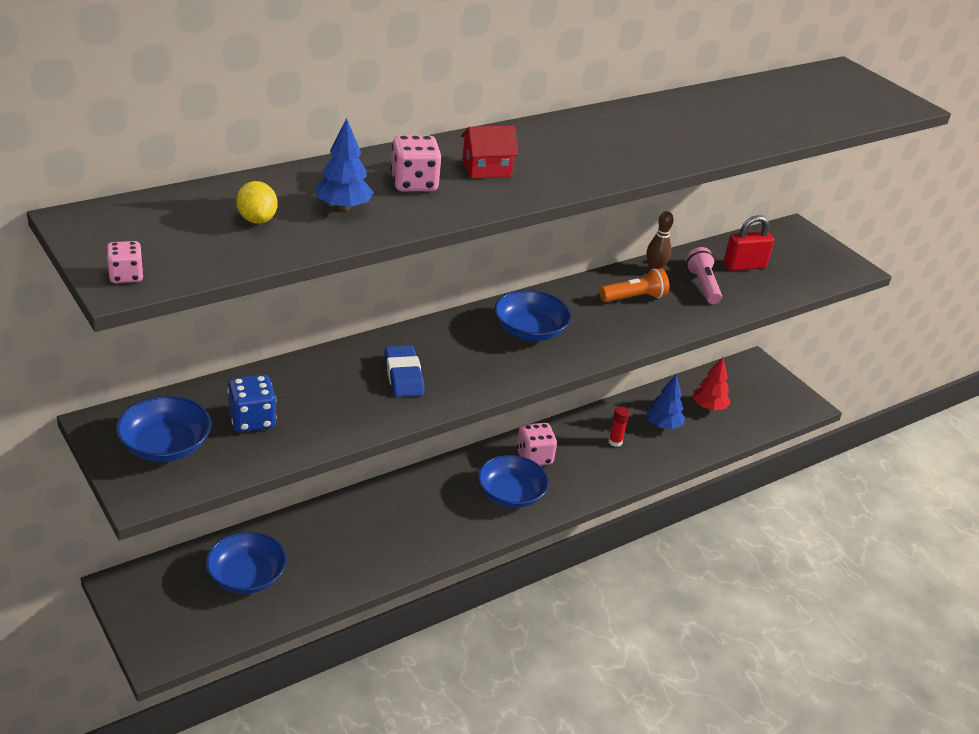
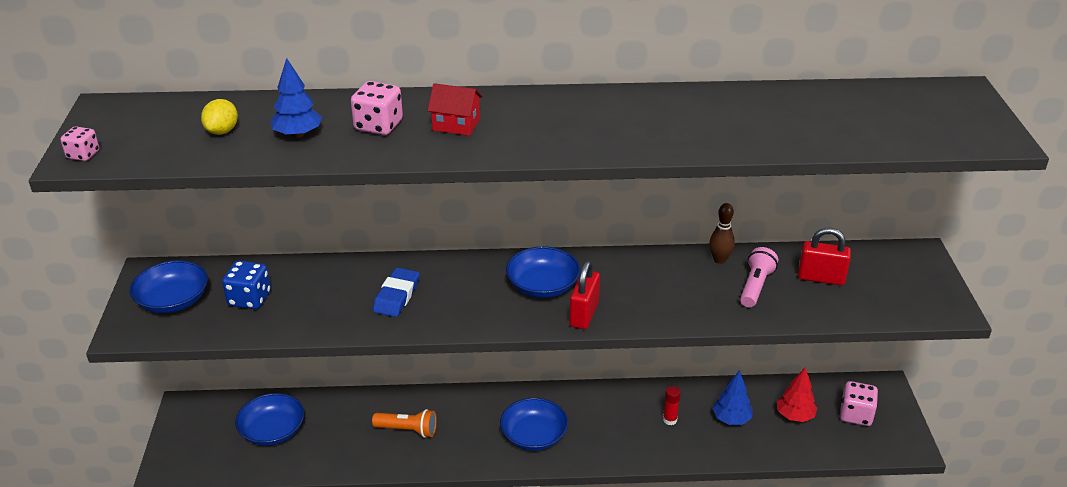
camera: 35 degrees right, 0 degrees up
pink dice [517,423,557,465] -> pink dice moved to [840,381,878,426]
orange flashlight [600,268,669,302] -> orange flashlight moved to [372,409,437,438]
none -> red padlock [569,260,600,329]

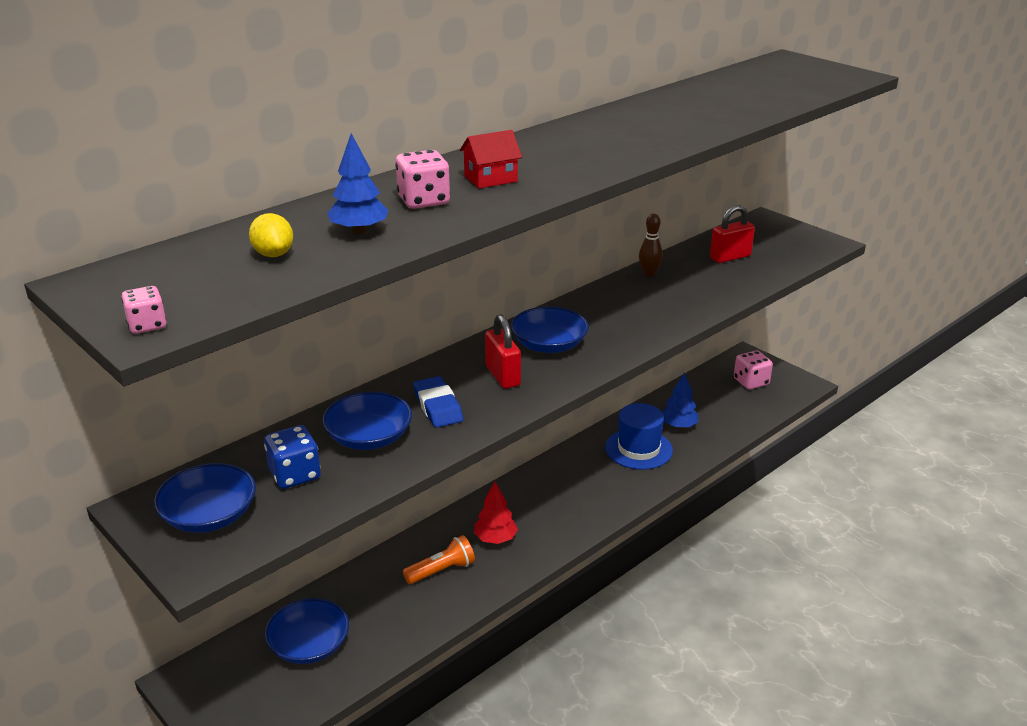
camera: 40 degrees left, 5 degrees down
blue bowl [500,398,568,451] -> blue bowl moved to [322,391,412,450]
red padlock [569,260,600,329] -> red padlock moved to [485,314,521,389]
red glue stick [663,386,681,425] -> blue hat [605,403,673,470]
pink flashlight [740,247,778,307] -> none
red tree [777,368,817,422] -> red tree moved to [474,482,518,544]

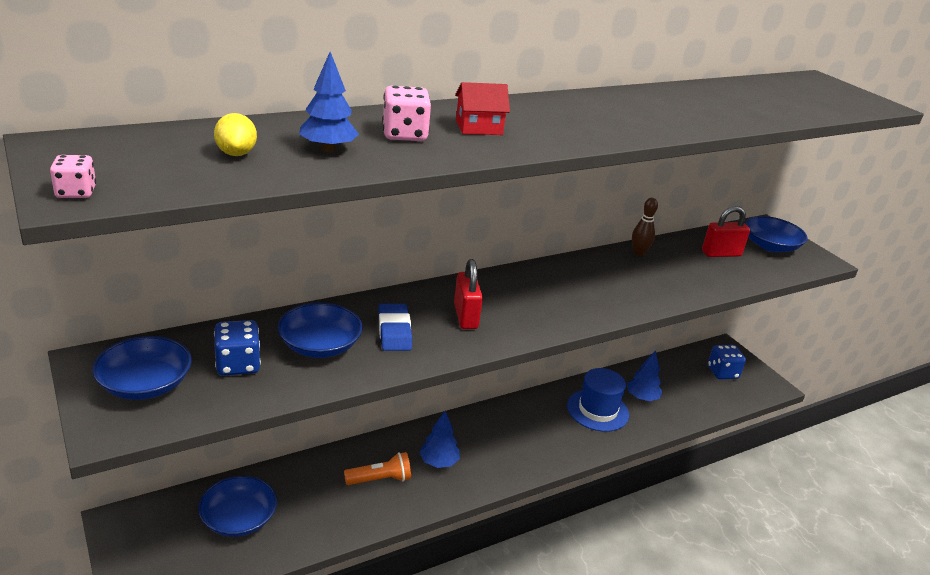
camera: 10 degrees right, 0 degrees up
red tree [474,482,518,544] -> blue tree [419,411,460,468]
blue bowl [511,306,589,353] -> blue bowl moved to [745,216,808,252]
pink dice [734,351,773,389] -> blue dice [708,345,746,379]

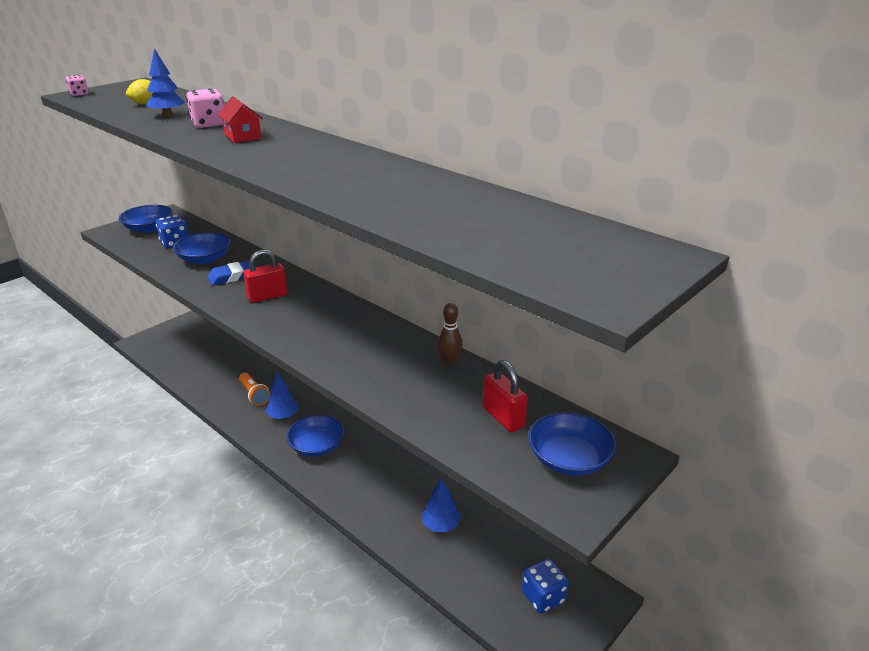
camera: 75 degrees right, 0 degrees up
blue bowl [198,476,277,537] -> blue bowl moved to [286,415,345,457]
blue hat [567,368,629,432] -> none

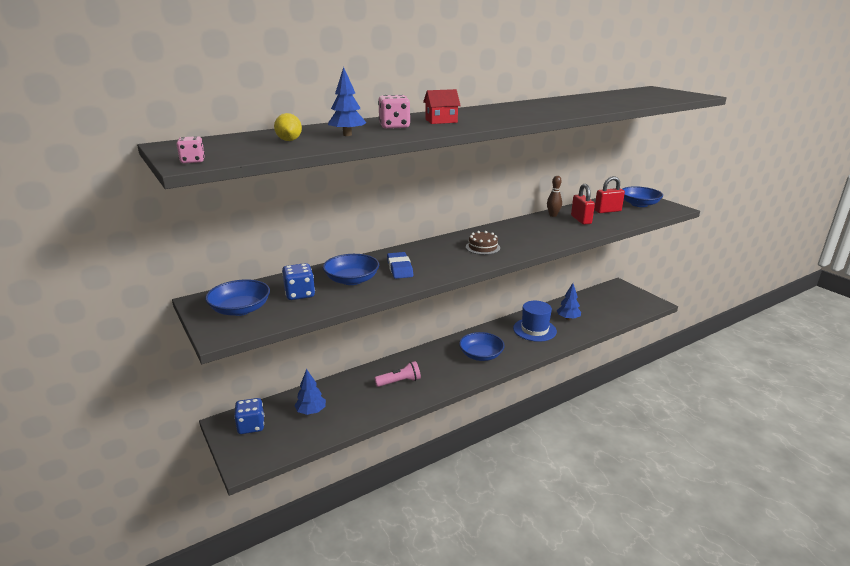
camera: 75 degrees left, 5 degrees down
orange flashlight [239,373,270,406] -> pink flashlight [374,361,421,387]
red padlock [243,249,287,303] -> red padlock moved to [571,184,595,225]
blue tree [265,373,298,419] -> blue tree moved to [294,369,326,415]
blue dice [522,559,569,614] -> blue dice moved to [234,398,264,434]
none -> brown cake [466,231,500,255]
none -> blue hat [513,301,557,342]

